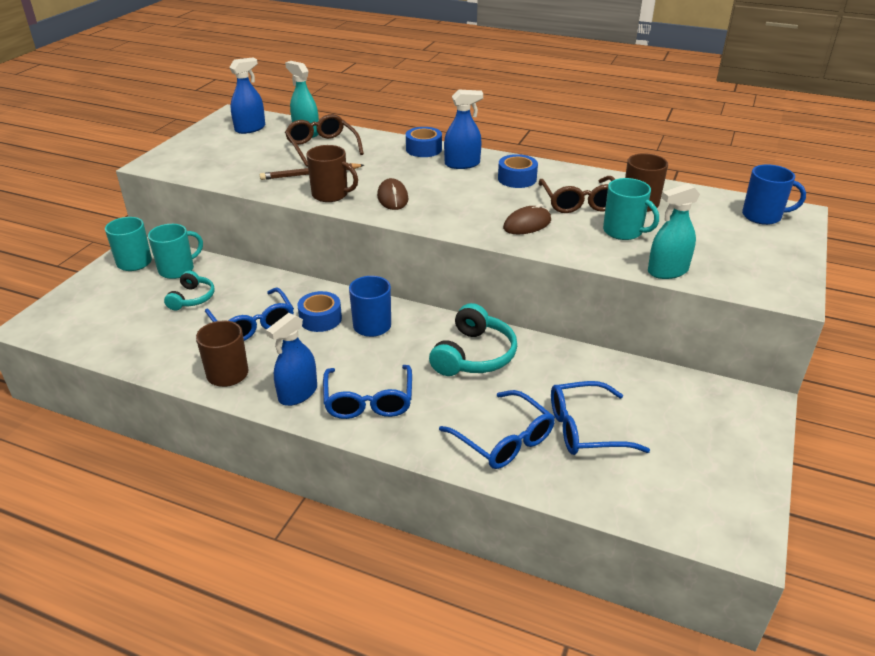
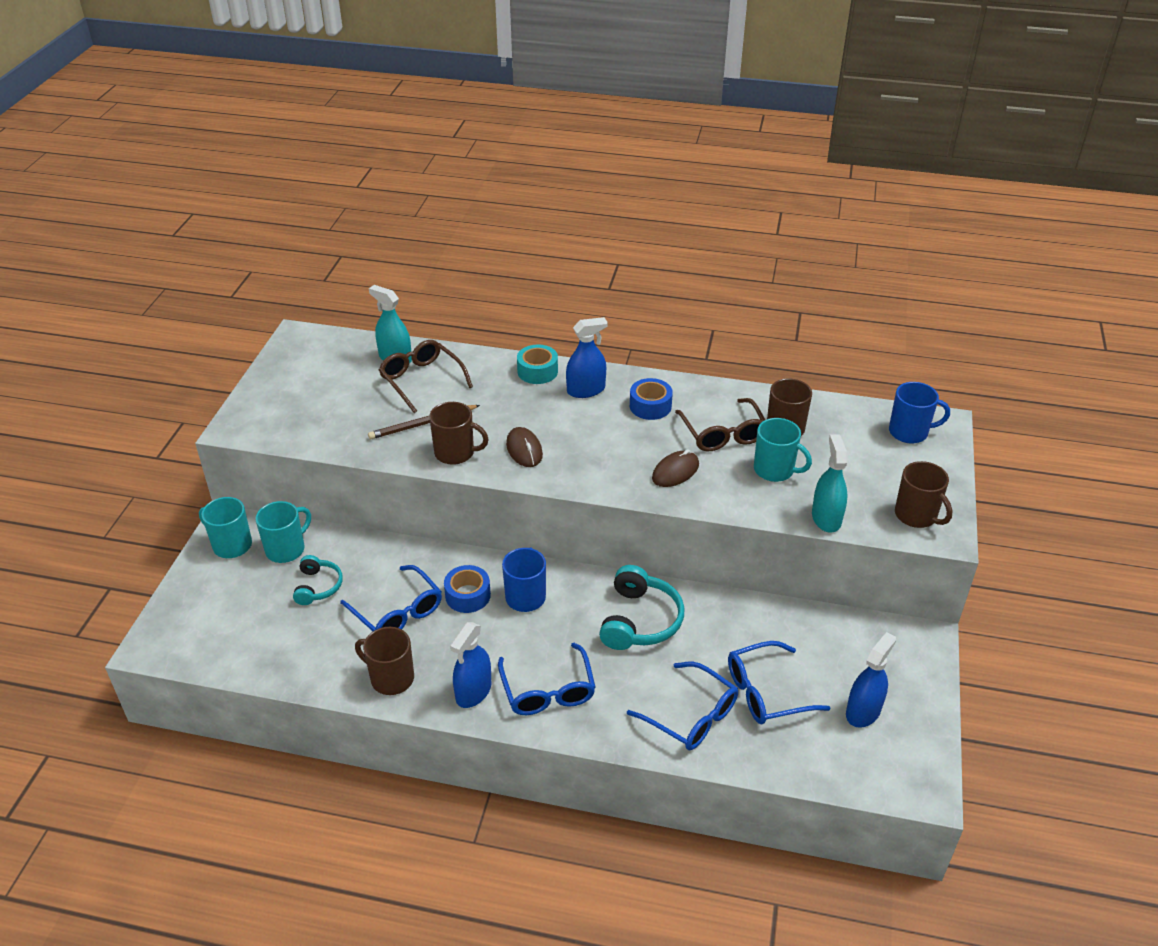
camera: 10 degrees left, 5 degrees up
blue spray bottle [229,57,265,134] -> blue spray bottle moved to [846,632,896,728]
blue tape [406,127,442,157] -> turquoise tape [517,345,558,384]
turquoise spray bottle [648,183,700,279] -> turquoise spray bottle turned 120 degrees clockwise [812,434,848,533]
none -> brown mug [895,461,953,528]

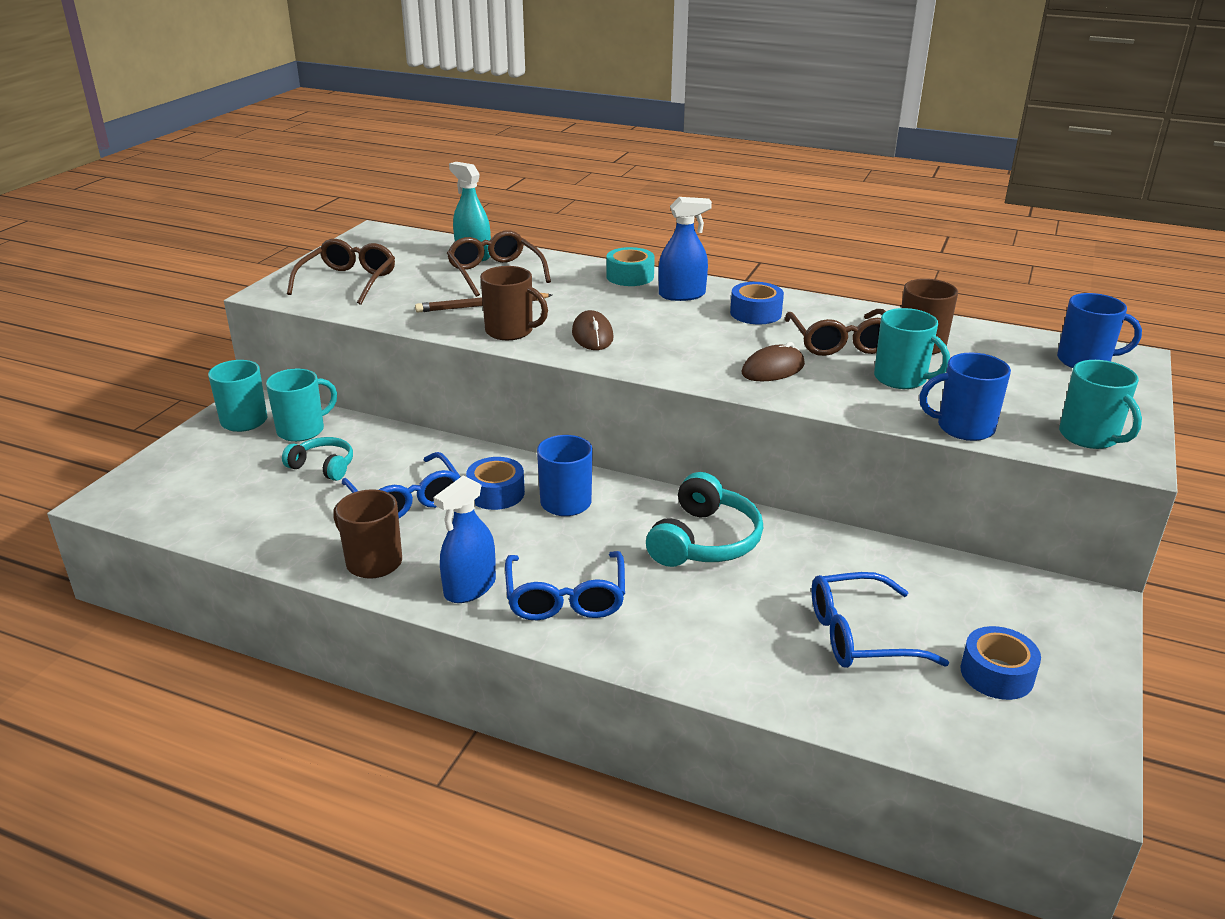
camera: 10 degrees right, 10 degrees down
turquoise headphones [293,555,343,605] -> turquoise headphones turned 75 degrees counterclockwise [282,437,353,481]
blue glasses [627,661,738,750] -> none
turquoise spray bottle [812,434,848,533] -> blue mug [919,352,1011,441]
blue spray bottle [846,632,896,728] -> blue tape [960,626,1041,700]
brown mug [895,461,953,528] -> turquoise mug [1059,360,1142,449]
none -> brown glasses [287,239,395,305]

